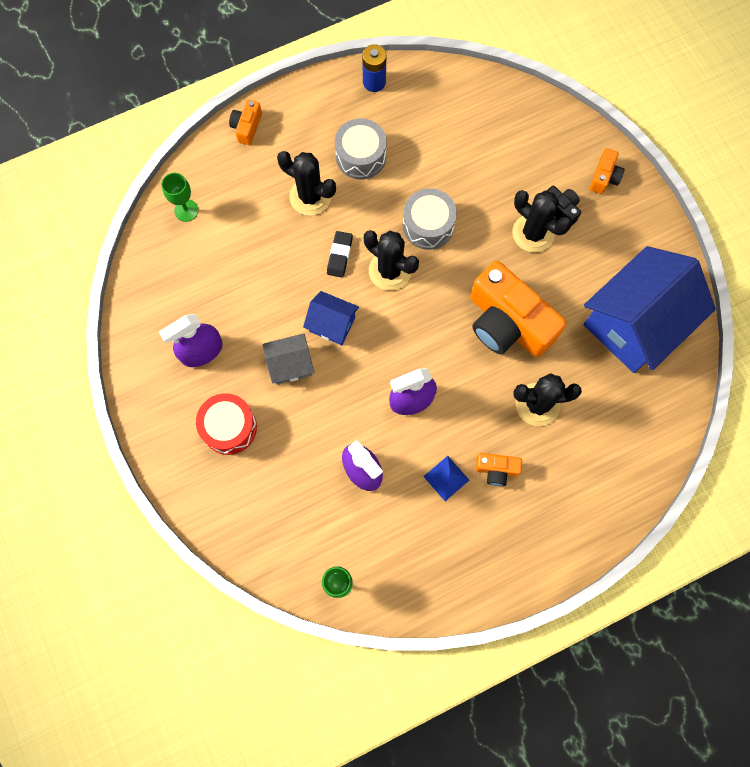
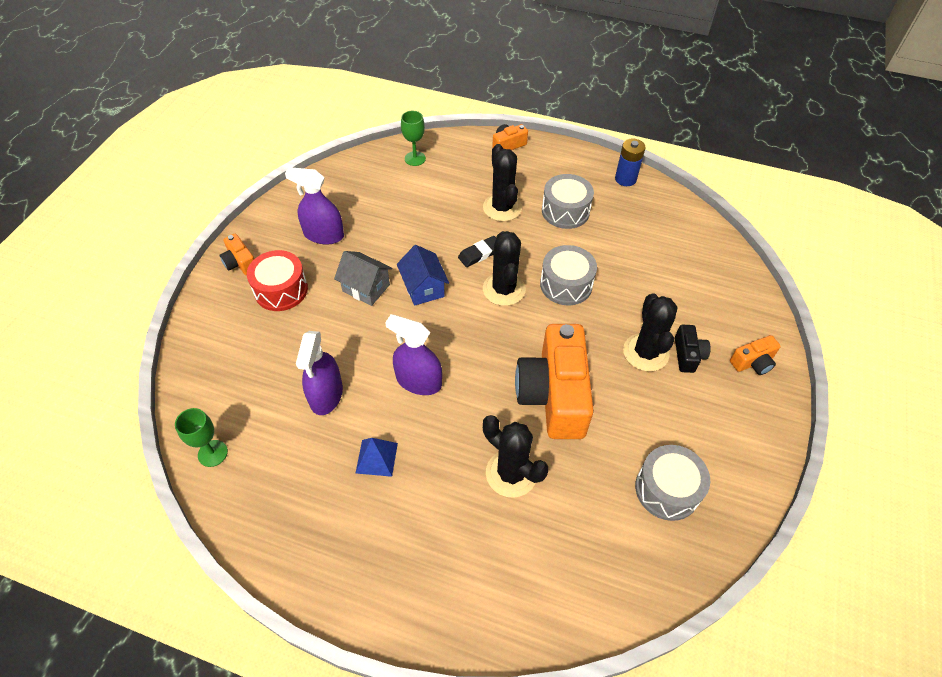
camera: 45 degrees right, 20 degrees down
orange camera [475,453,522,486] -> orange camera moved to [220,234,254,275]
blue house [584,246,716,373] -> grey drum [635,445,710,521]

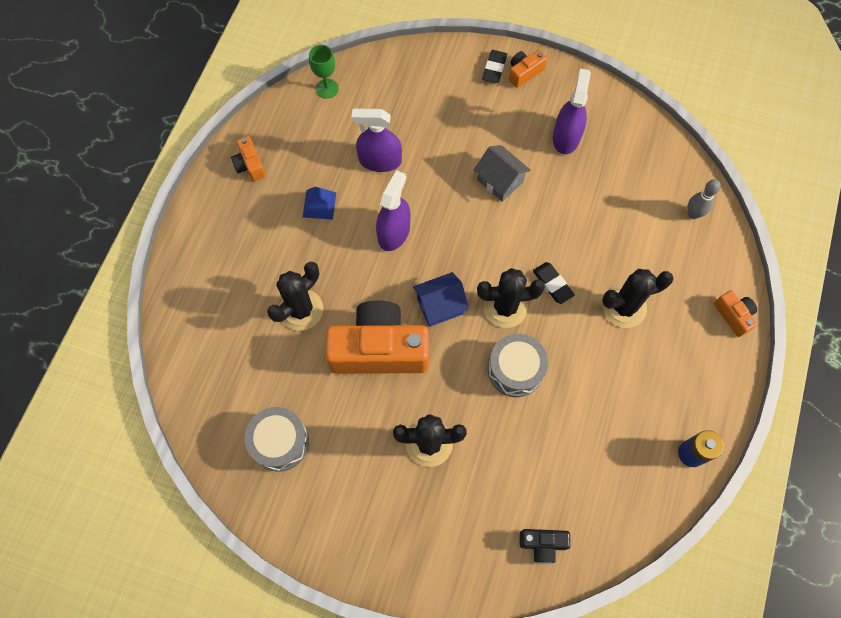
camera: 90 degrees right, 15 degrees up
red drum [247,250,308,311] -> none
grey house [334,251,392,306] -> grey house turned 75 degrees counterclockwise [474,145,531,202]
blue house [397,245,449,306] -> blue house moved to [413,272,469,327]
green goblet [401,111,426,166] -> grey bowling pin [688,179,721,219]
grey drum [542,174,594,229] -> none
black camera [675,325,711,373] -> black camera moved to [520,529,570,564]
orange camera [730,335,781,375] -> orange camera moved to [231,136,266,181]
none -> black eraser [482,50,507,83]

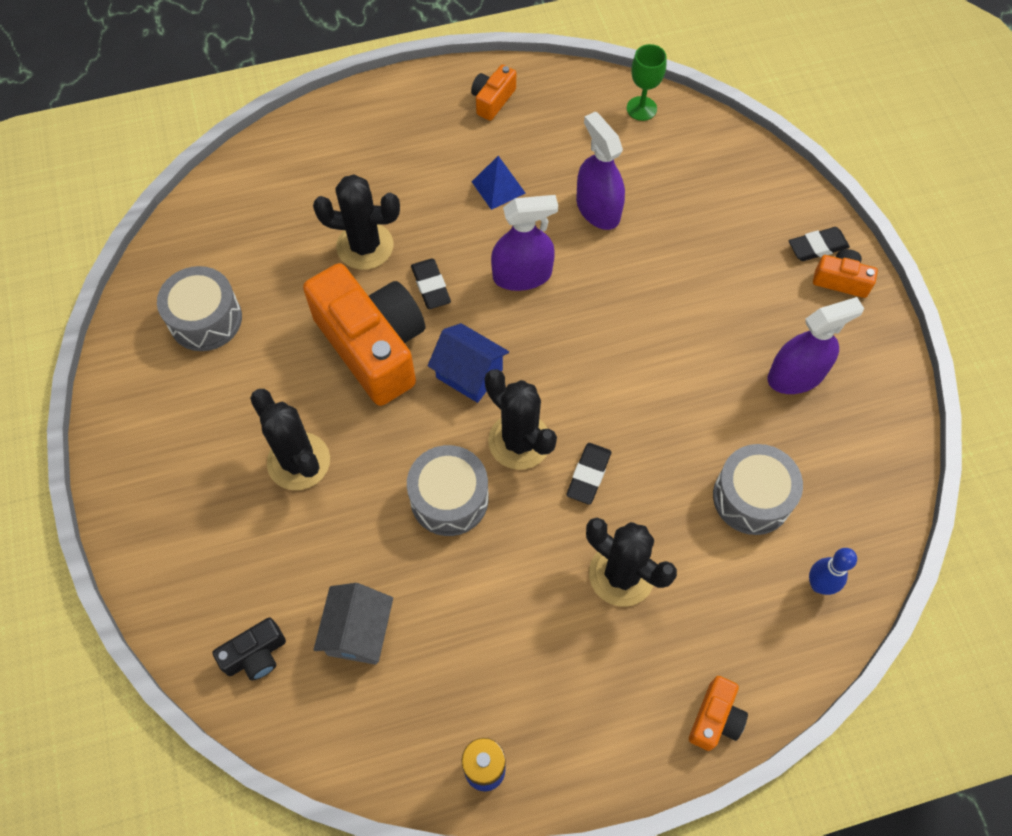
camera: 55 degrees right, 5 degrees down
grey house [474,145,531,202] -> grey house moved to [313,583,393,665]
black camera [520,529,570,564] -> black camera turned 90 degrees counterclockwise [212,618,286,680]
grey bowling pin [688,179,721,219] -> blue bowling pin [809,548,857,595]
none -> black eraser [411,259,451,309]
none -> grey drum [713,444,803,535]

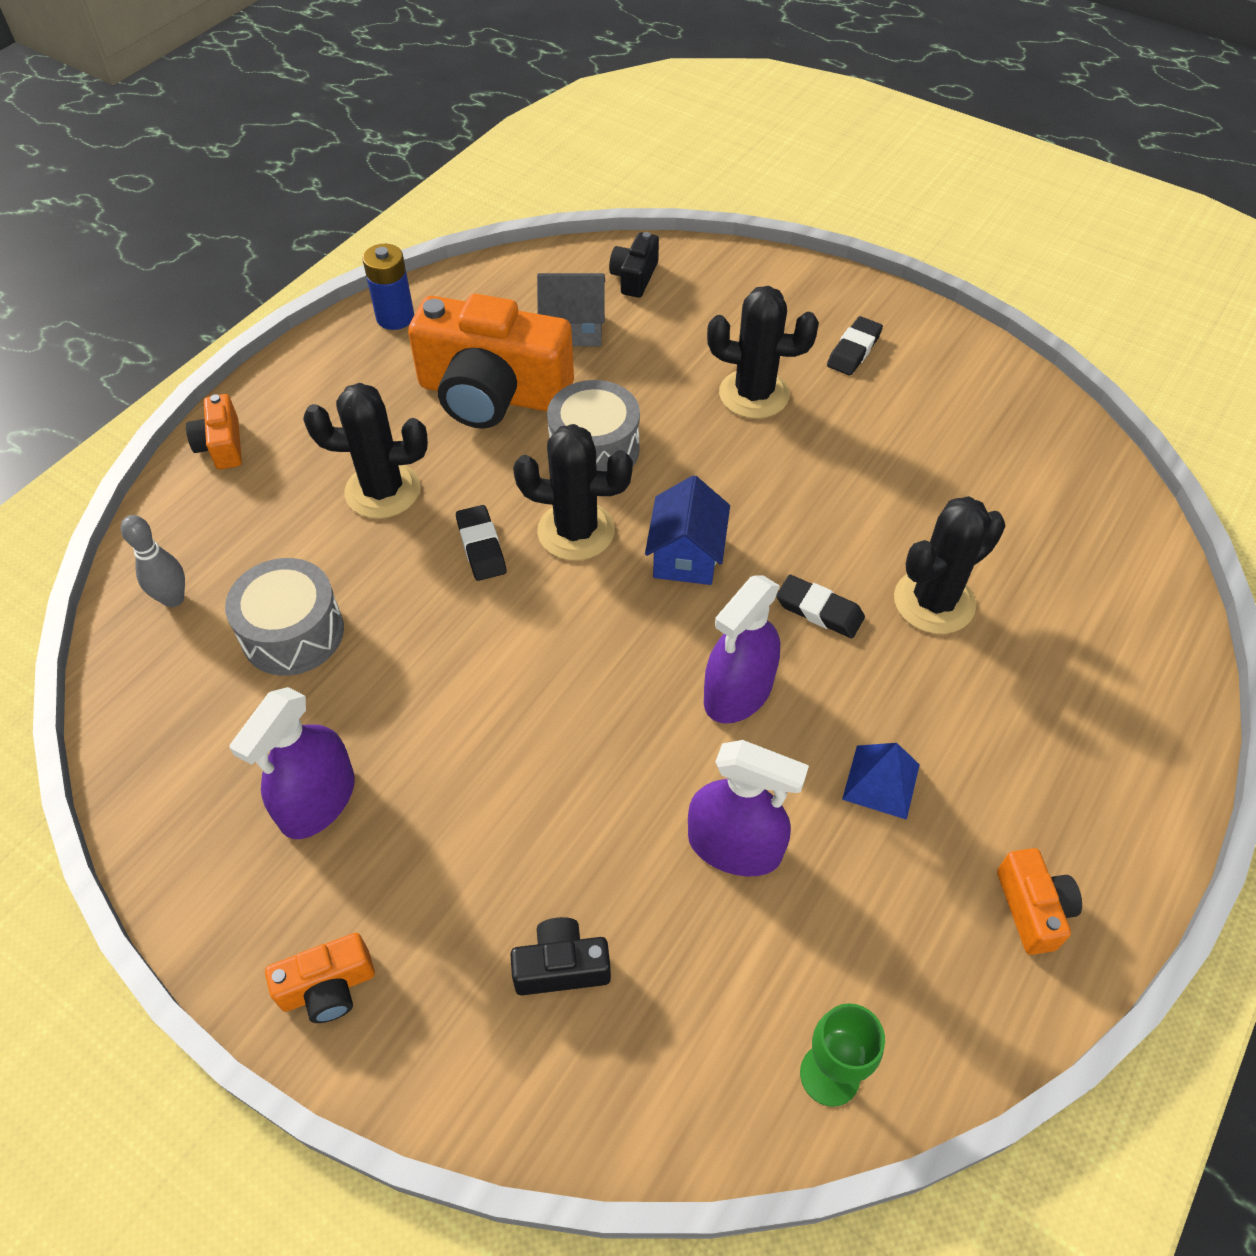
camera: 140 degrees right, 10 degrees down
grey drum [157,266,242,351] -> none
orange camera [303,263,425,406] -> orange camera moved to [408,294,574,429]
grey house [313,583,393,665] -> grey house turned 60 degrees counterclockwise [537,273,605,346]
blue house [428,323,509,403] -> blue house turned 75 degrees counterclockwise [645,475,730,585]
black eraser [789,227,850,261] -> black eraser moved to [827,316,883,375]
blue bowling pin [809,548,857,595] -> grey bowling pin [121,515,185,607]
none -> black camera [510,917,611,995]

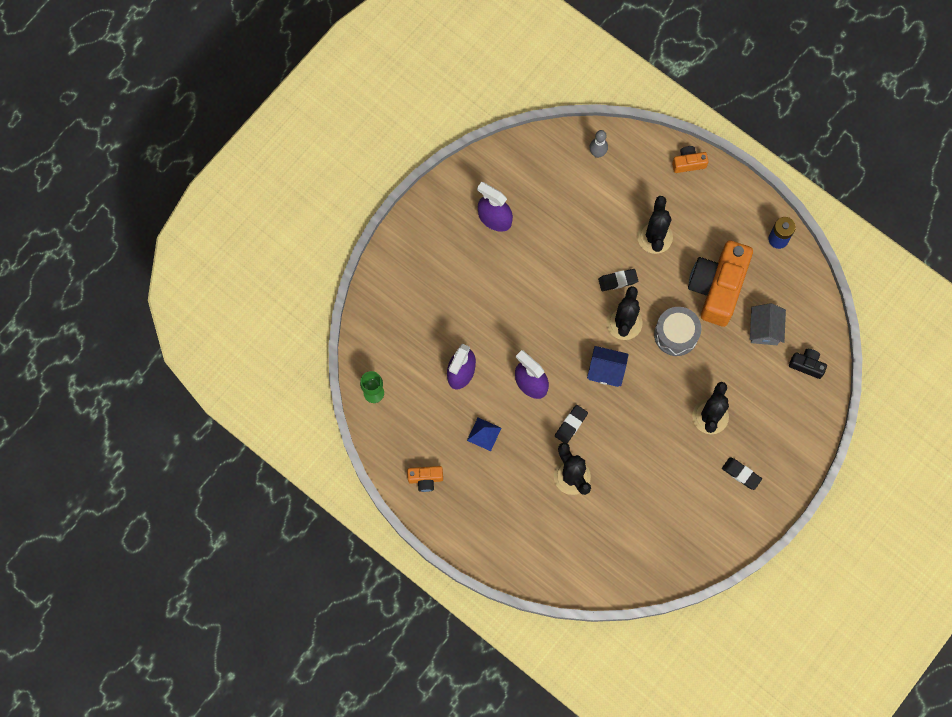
camera: 95 degrees right, 20 degrees up
grey drum [225,558,344,676] -> none
orange camera [265,933,375,1023] -> none
black camera [510,917,611,995] -> none

